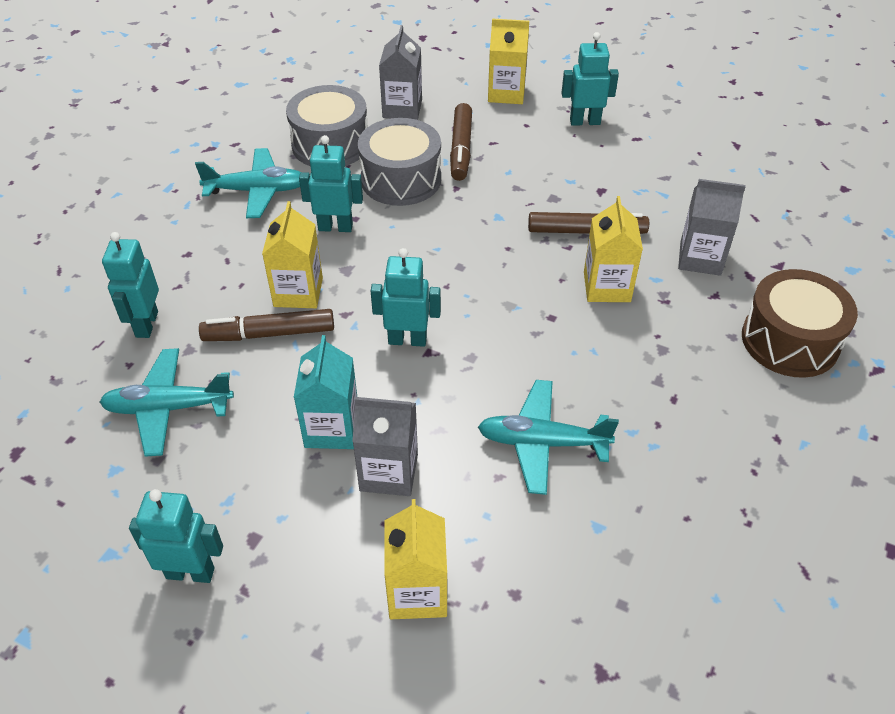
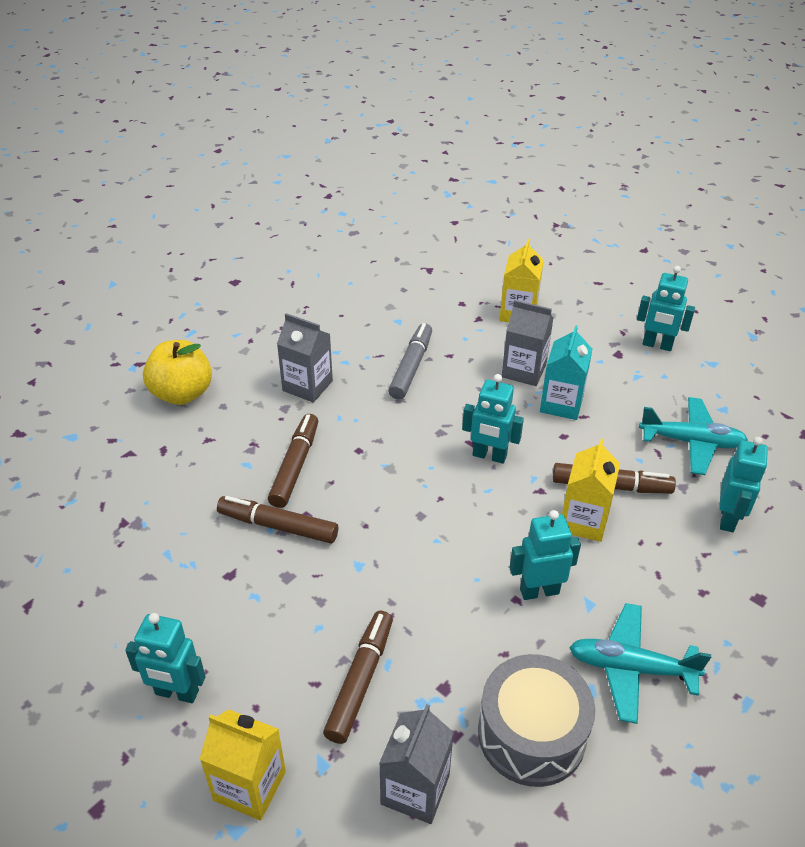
camera: 165 degrees left, 5 degrees down
turquoise robot [299,135,363,232] -> turquoise robot turned 150 degrees clockwise [509,510,581,600]
grey drum [358,118,441,206] -> none
turquoise plane [478,380,619,495] -> grey marker [388,323,432,399]
yellow carton [584,196,643,302] -> brown marker [268,414,318,508]
grey carton [678,179,746,276] -> grey carton moved to [277,313,333,403]
brown drum [742,269,858,378] -> yellow apple [143,340,212,405]

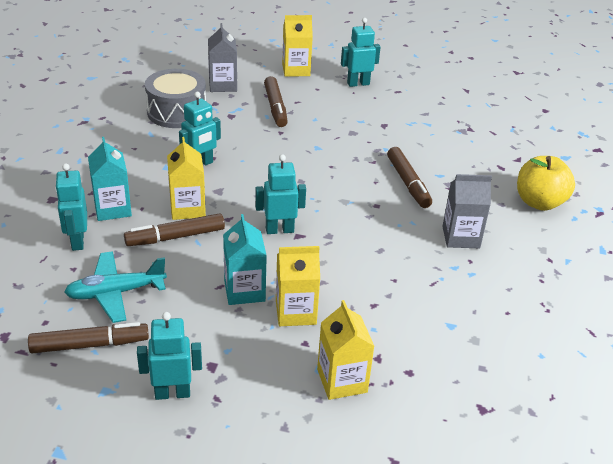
camera: 150 degrees right, 5 degrees down
brown marker [217,496,338,544] -> brown marker moved to [28,322,149,353]
grey marker [388,323,432,399] -> none
grey carton [502,300,553,386] -> yellow carton [276,246,320,326]
turquoise plane [569,603,711,724] -> none
none -> turquoise carton [88,137,132,221]

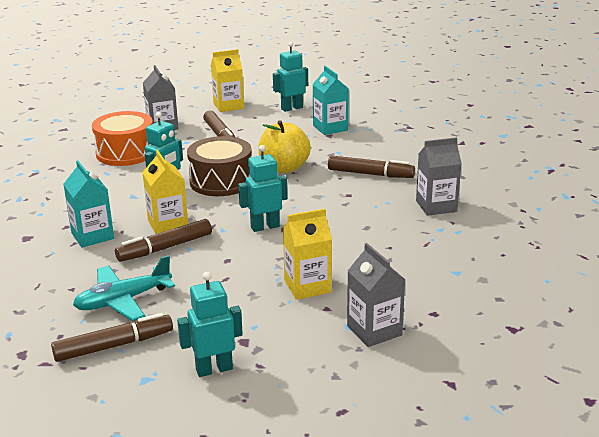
camera: 10 degrees left, 10 degrees down
turquoise robot [55,163,87,251] -> none
grey drum [145,69,206,128] -> orange drum [92,111,153,166]
turquoise carton [223,214,267,305] -> turquoise carton moved to [313,66,349,135]
yellow carton [317,300,375,400] -> grey carton [347,243,406,347]
brown marker [387,147,432,208] -> brown marker turned 45 degrees counterclockwise [328,155,415,178]
yellow apple [517,156,575,211] -> yellow apple moved to [258,120,311,173]
none -> brown drum [187,136,252,196]

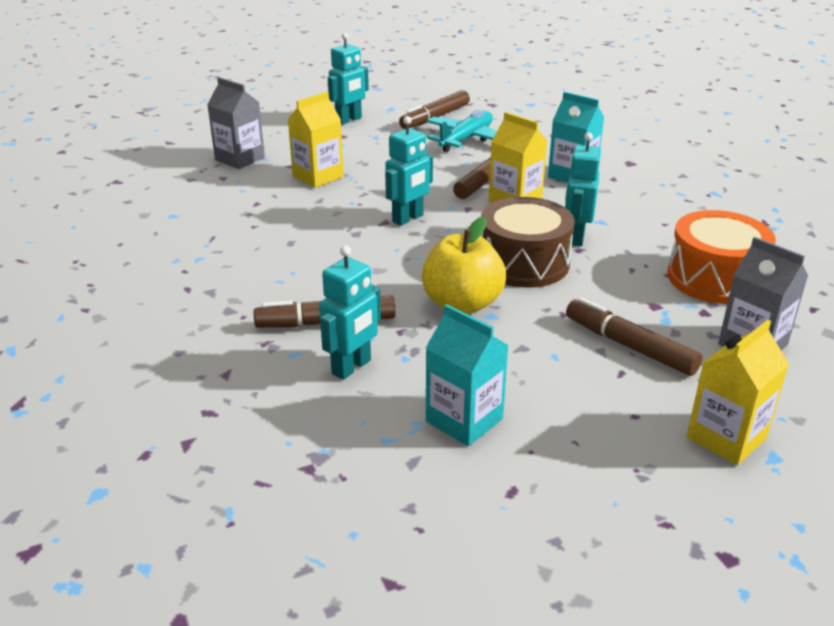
camera: 155 degrees right, 5 degrees up
turquoise robot [273,42,308,112] -> turquoise robot moved to [319,246,381,380]
grey carton [416,137,462,216] -> none

